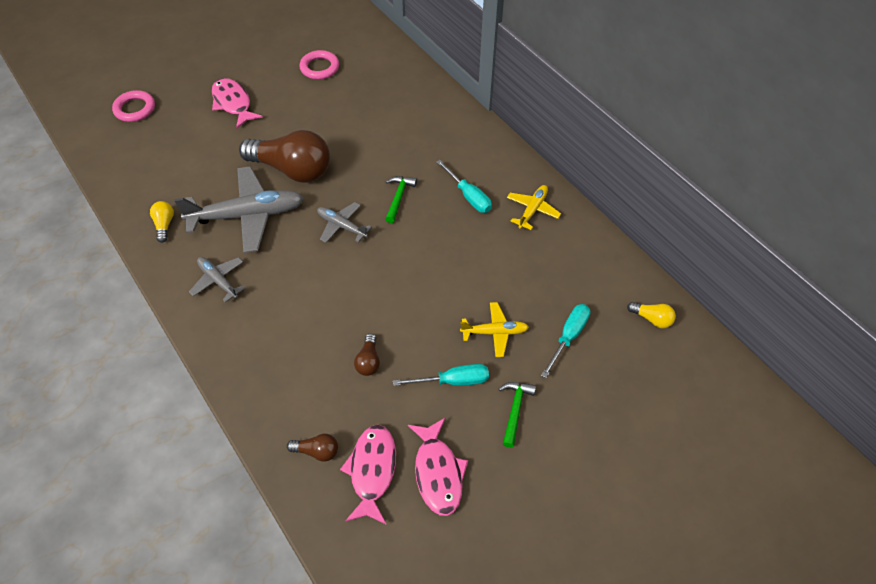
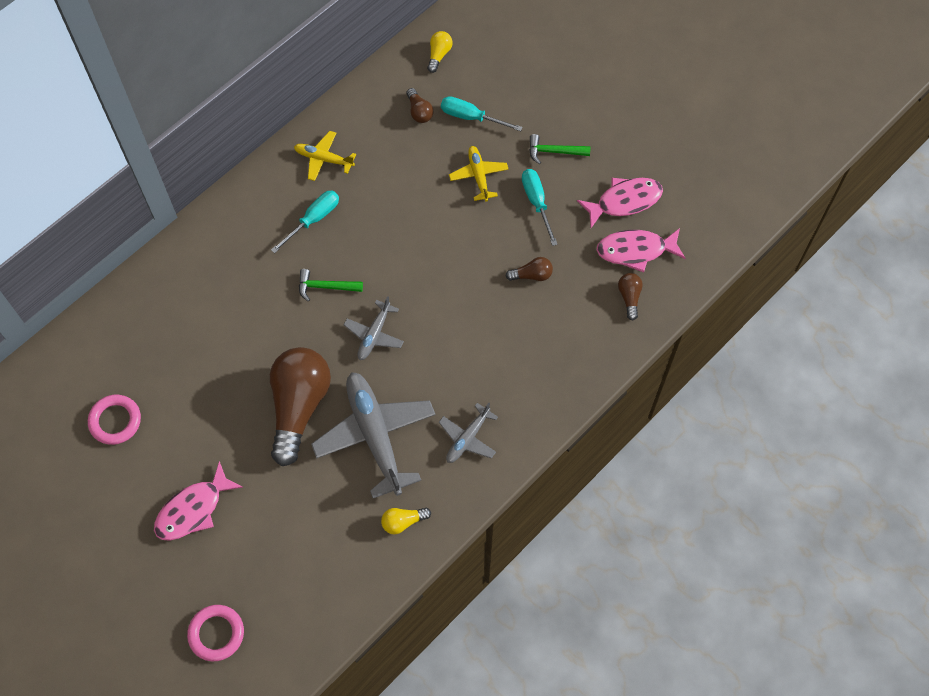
camera: 100 degrees left, 10 degrees up
none -> brown light bulb [406,88,433,123]

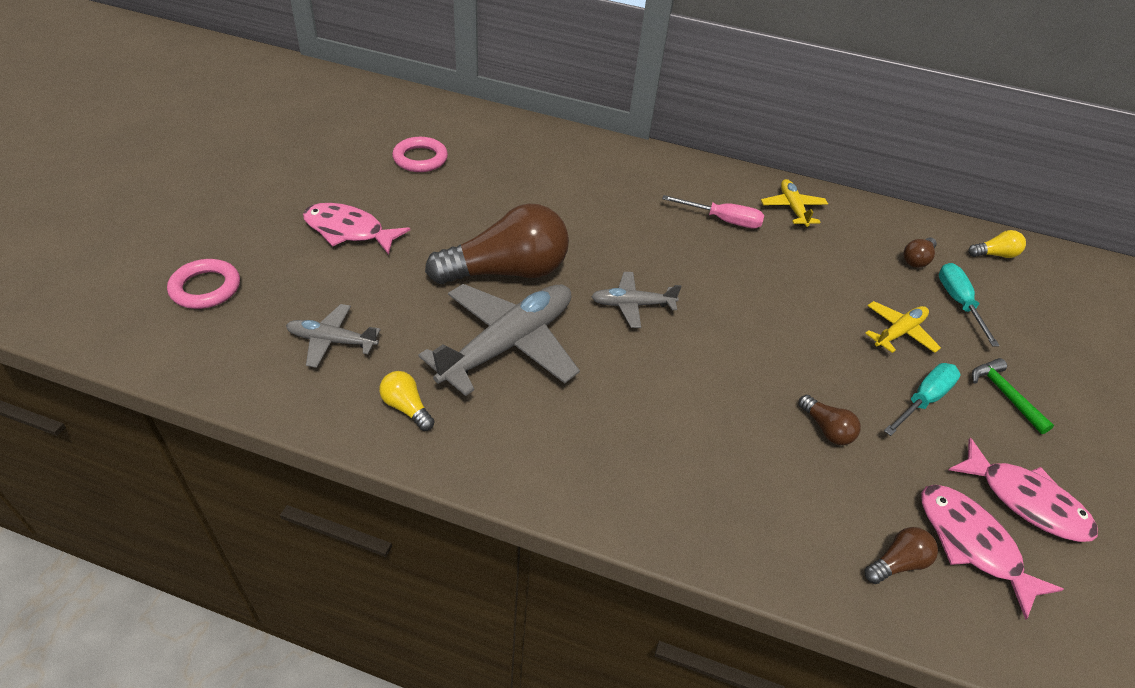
camera: 60 degrees right, 20 degrees down
turquoise screwdriver [271,191,339,253] -> pink screwdriver [662,195,764,228]
green hammer [299,269,363,302] -> none
grey plane [439,403,498,463] -> grey plane moved to [286,304,381,368]

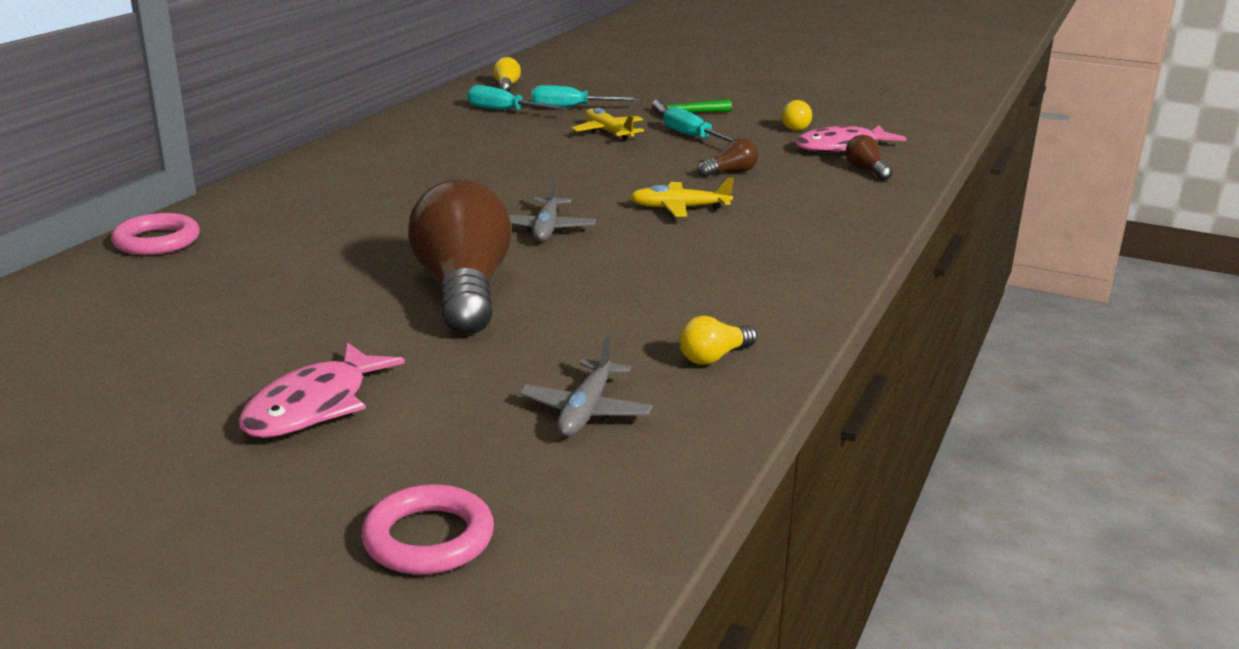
camera: 80 degrees left, 20 degrees down
pink ring [392,137,448,172] -> pink ring moved to [111,213,200,255]
grey plane [418,284,580,396] -> none
pink screwdriver [662,195,764,228] -> none
yellow plane [761,179,828,227] -> yellow plane moved to [630,178,734,217]
brown light bulb [903,237,937,268] -> turquoise screwdriver [467,85,568,110]
pink fish [948,438,1098,542] -> yellow light bulb [781,100,812,131]

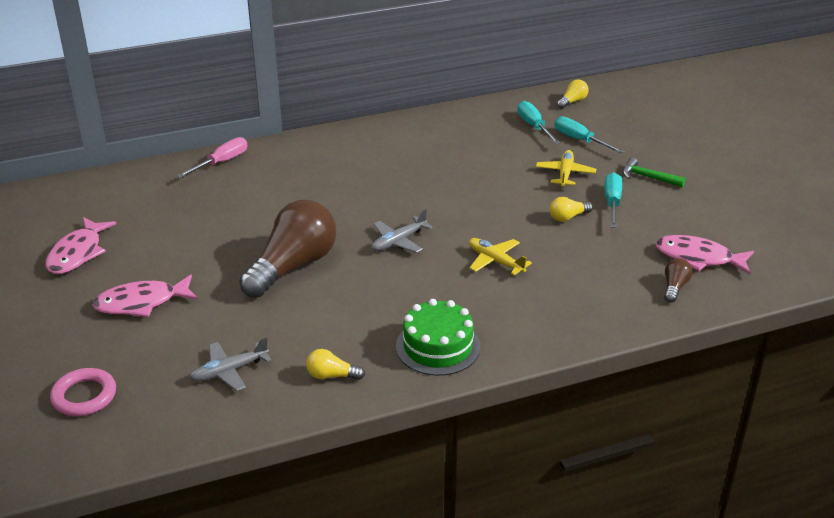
camera: 45 degrees right, 10 degrees up
pink ring [111,213,200,255] -> pink screwdriver [177,137,248,178]
brown light bulb [698,138,758,177] -> none
yellow light bulb [781,100,812,131] -> yellow light bulb moved to [550,197,593,222]
none -> pink fish [46,217,116,274]
none -> green cake [396,299,480,376]

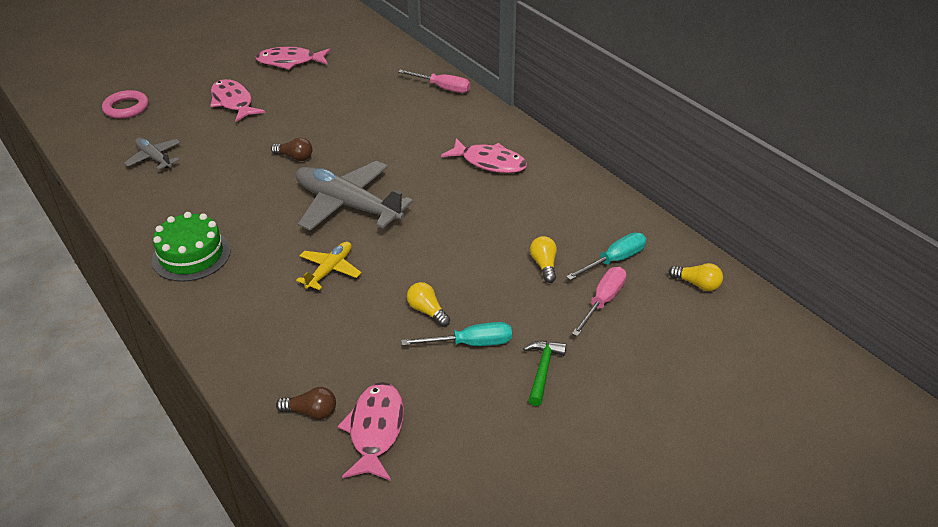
camera: 75 degrees right, 5 degrees up
brown light bulb [239,199,337,298] -> brown light bulb [271,137,313,161], size x0.42
yellow light bulb [306,349,365,380] -> yellow light bulb moved to [530,236,557,283]
grey plane [372,209,433,253] -> grey plane [296,161,413,231], size x1.94
yellow plane [536,150,596,187] -> none
turquoise screwdriver [554,116,624,153] -> pink screwdriver [572,267,626,336]
none -> pink fish [441,138,527,173]

